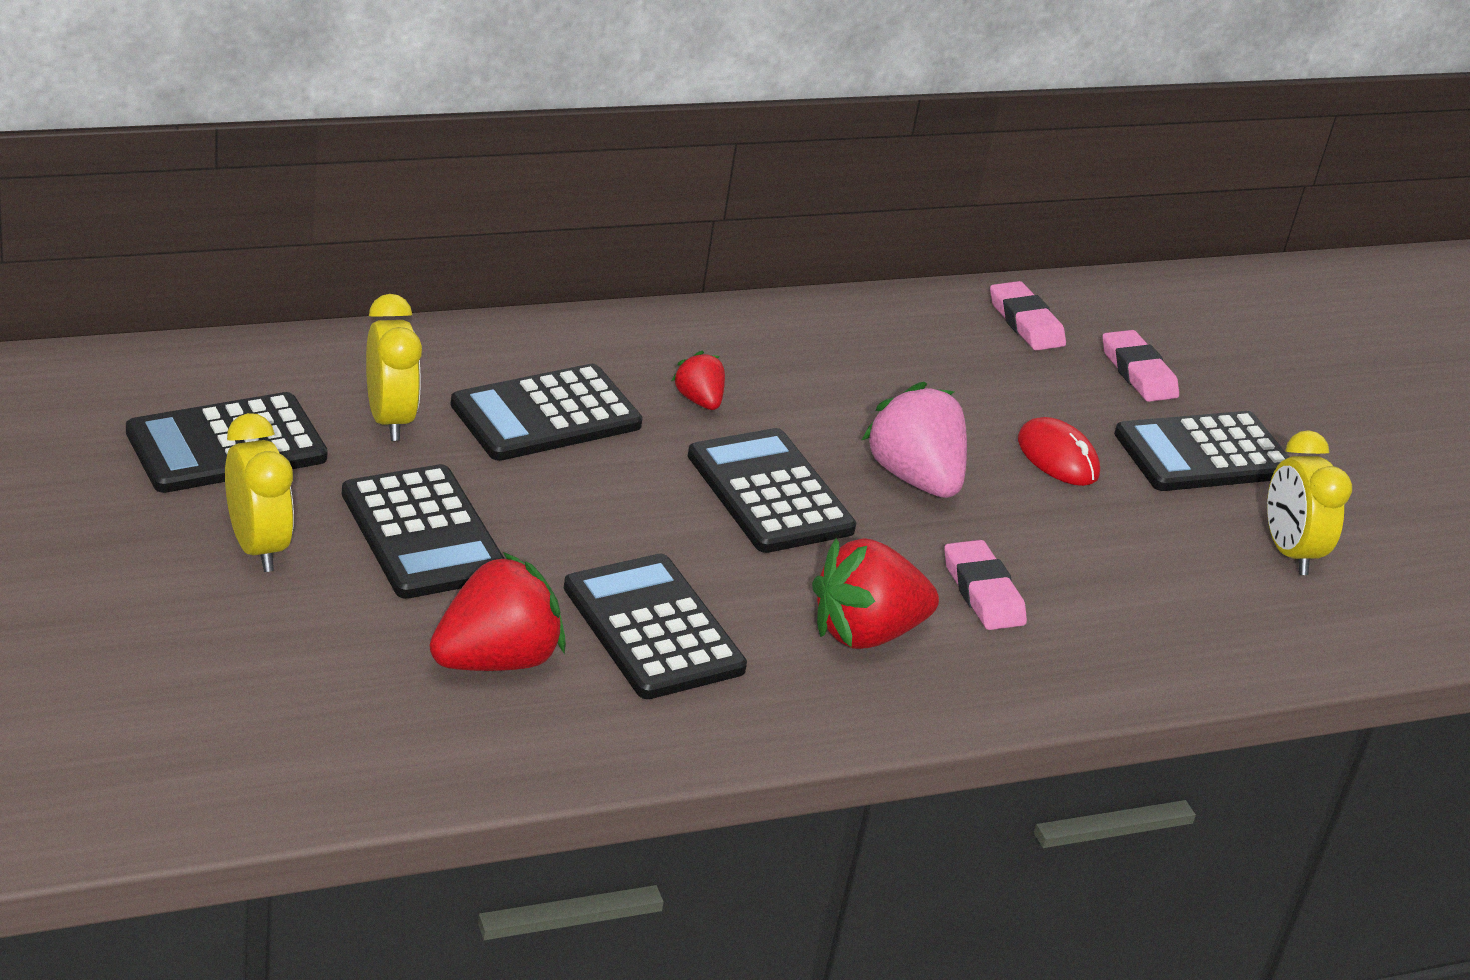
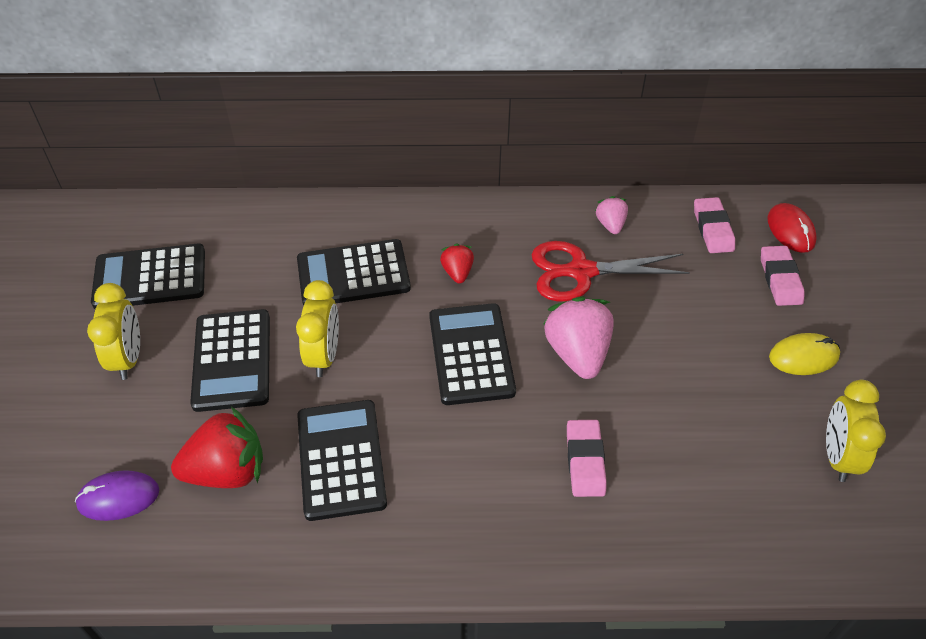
camera: 25 degrees right, 15 degrees up
yellow clock [366,294,422,441] -> yellow clock moved to [296,280,339,377]
red strawberry [812,538,939,649] -> none
red mouse [1018,417,1100,486] -> red mouse moved to [767,203,817,253]
black calculator [1114,411,1289,491] -> yellow mouse [769,333,840,375]
none -> purple mouse [75,470,159,521]
none -> red scissors [531,241,690,301]
none -> pink strawberry [595,196,628,234]

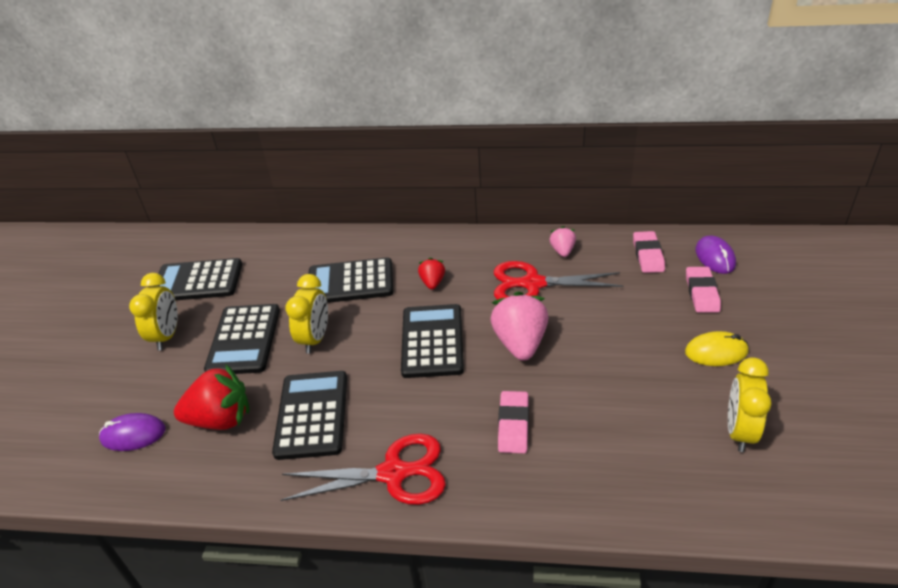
camera: 10 degrees right, 10 degrees down
red mouse [767,203,817,253] -> purple mouse [695,236,736,274]
none -> red scissors [281,434,446,505]

